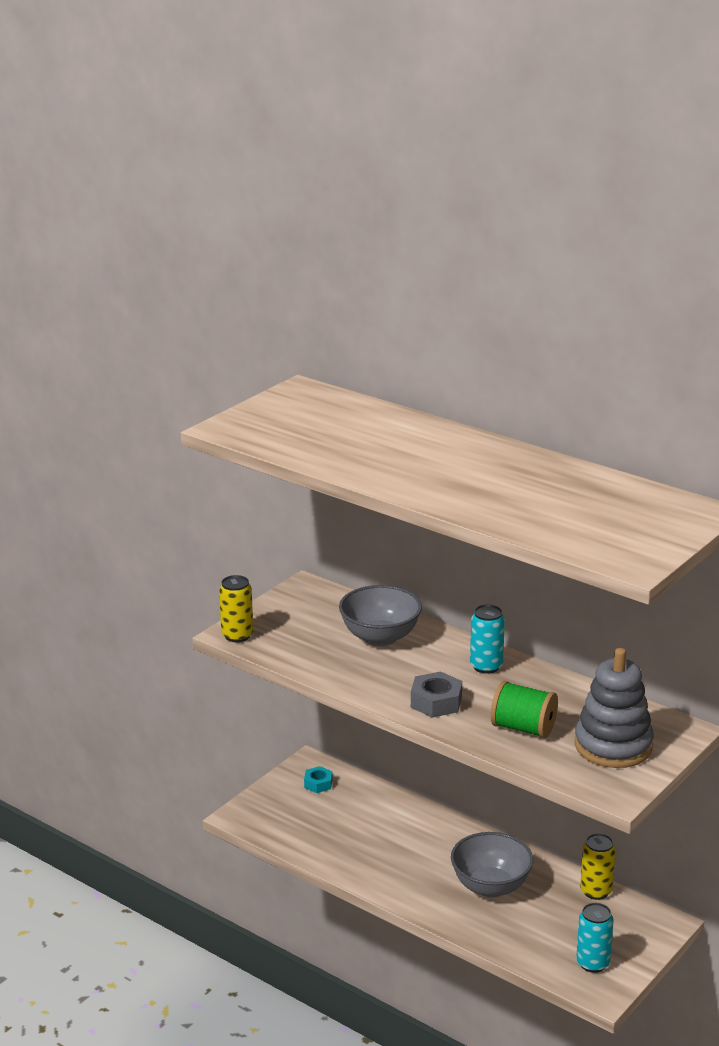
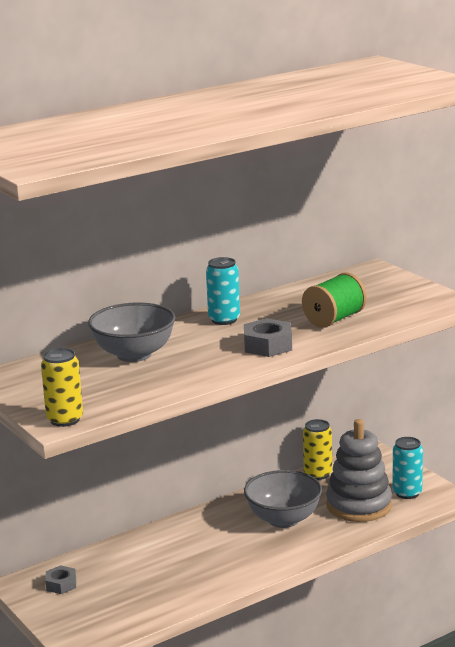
camera: 70 degrees left, 5 degrees down
turquoise nut [304,766,333,793] -> grey nut [45,565,76,594]
grey stacking toy [574,648,654,768] -> grey stacking toy moved to [326,419,392,522]

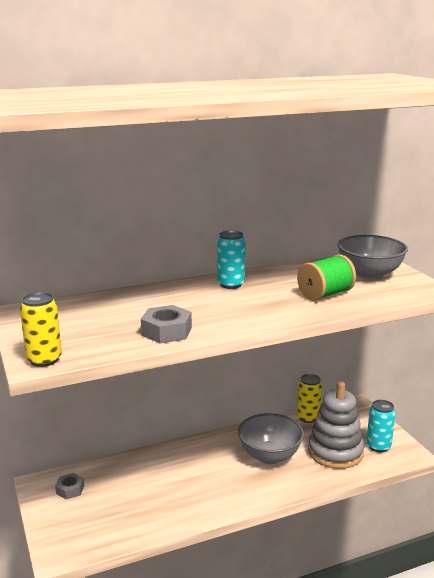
camera: 10 degrees right, 0 degrees up
grey bowl [88,302,175,362] -> grey bowl moved to [337,235,408,280]
grey nut [244,318,292,357] -> grey nut moved to [141,305,192,343]

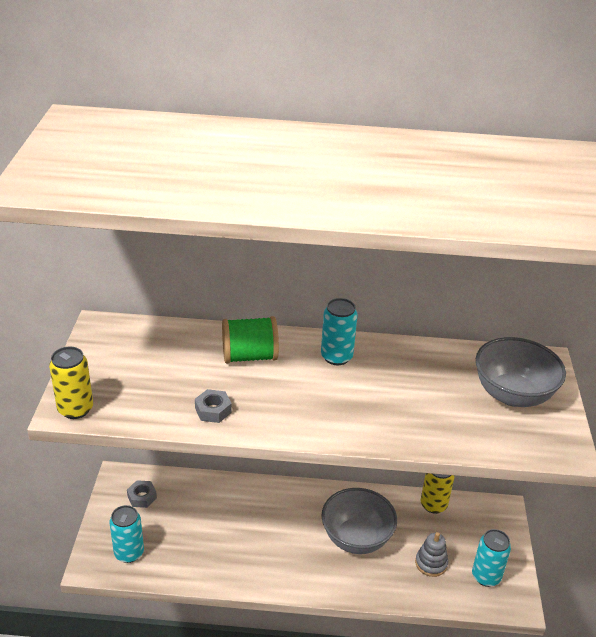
camera: 25 degrees right, 15 degrees up
grey nut [141,305,192,343] -> grey nut [195,389,232,423], size x0.65
green spool [297,255,356,301] -> green spool moved to [222,316,279,363]
grey stacking toy [308,381,364,469] -> grey stacking toy [415,532,448,577], size x0.50
none -> turquoise can [109,505,144,563]

